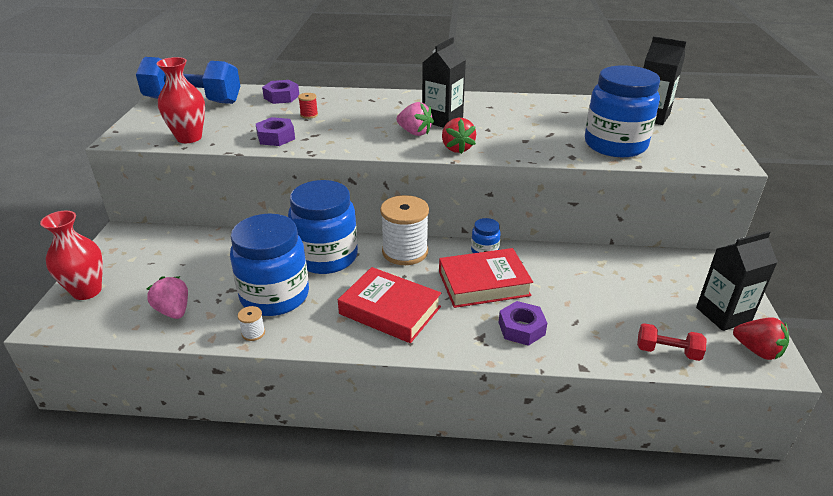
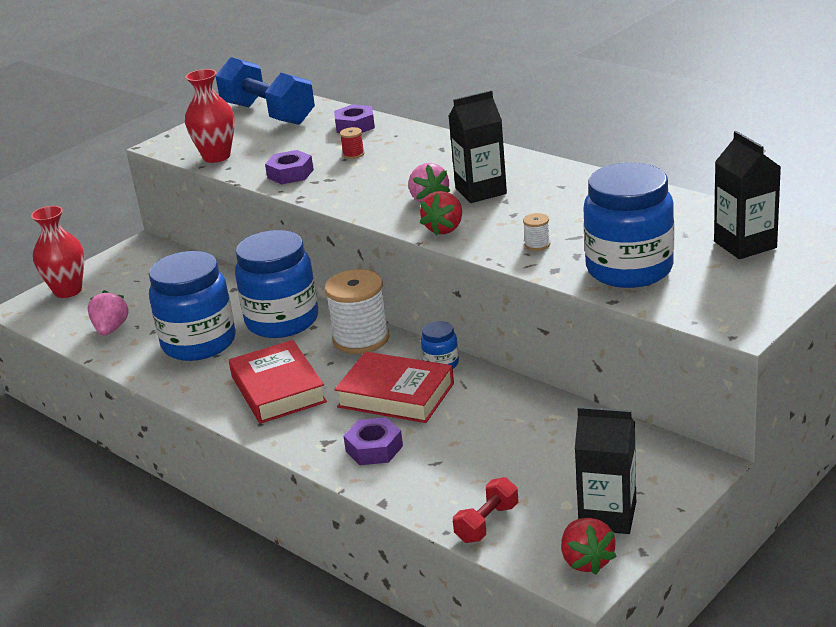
camera: 40 degrees right, 5 degrees down
white spool [238,306,265,341] -> white spool moved to [523,213,550,251]
red dumbbell [637,323,707,361] -> red dumbbell turned 75 degrees clockwise [453,477,518,543]

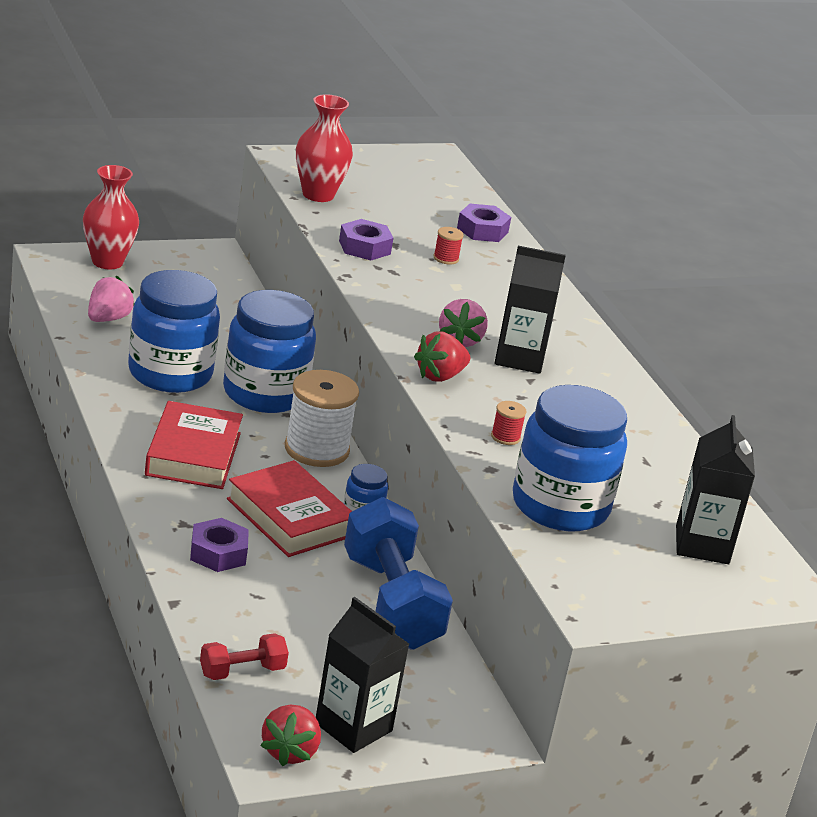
camera: 20 degrees right, 0 degrees up
blue dumbbell [216,57,315,125] -> blue dumbbell moved to [344,497,453,650]
white spool [523,213,550,251] -> red spool [491,401,526,445]

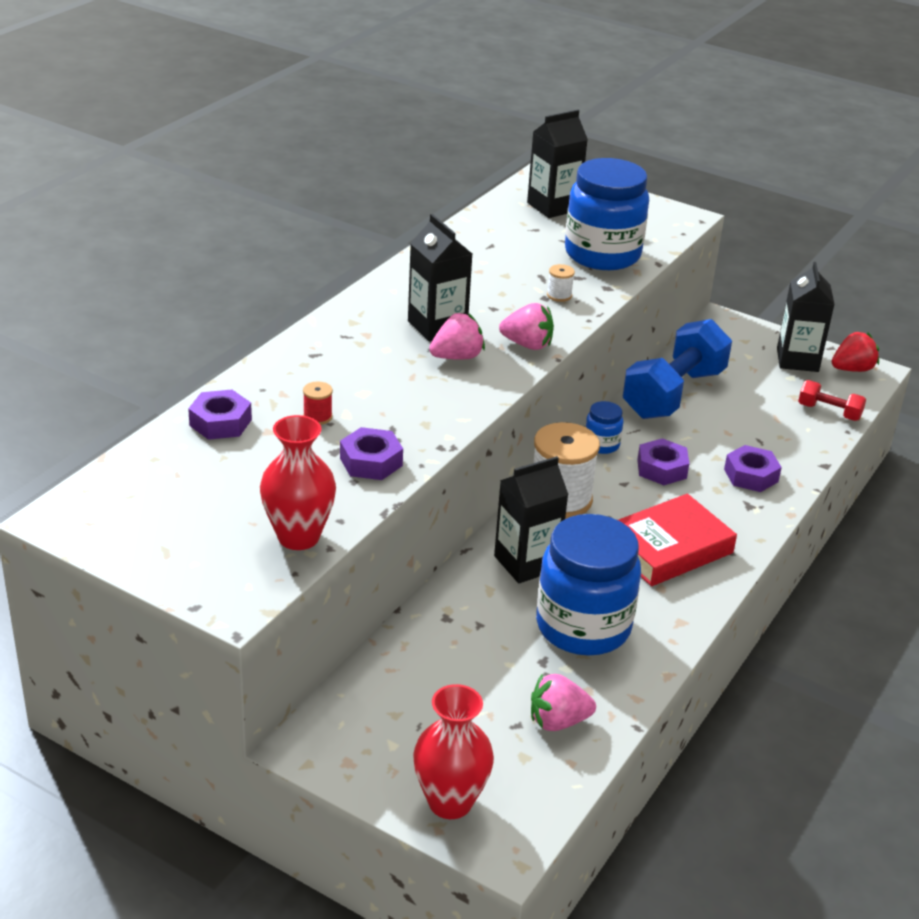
camera: 125 degrees left, 5 degrees up
blue jar [223,290,316,413] -> black carton [494,456,569,583]
red book [227,460,352,557] -> purple nut [637,438,689,485]
red strawberry [414,331,470,382] -> pink strawberry [499,303,554,350]
red spool [491,401,526,445] -> white spool [547,264,575,302]

